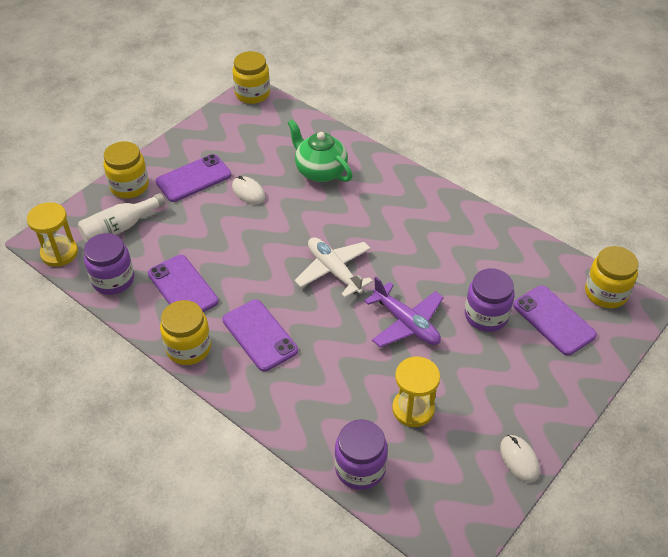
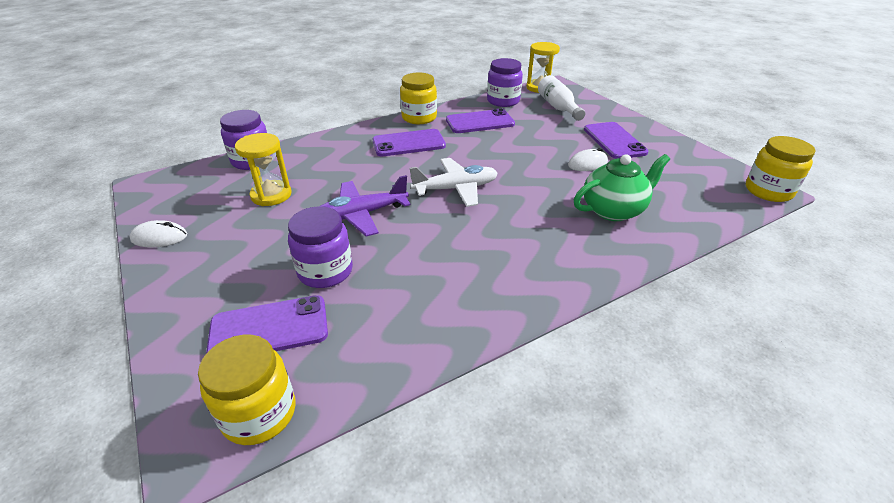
camera: 110 degrees right, 10 degrees down
yellow jar [103,141,149,198] -> none

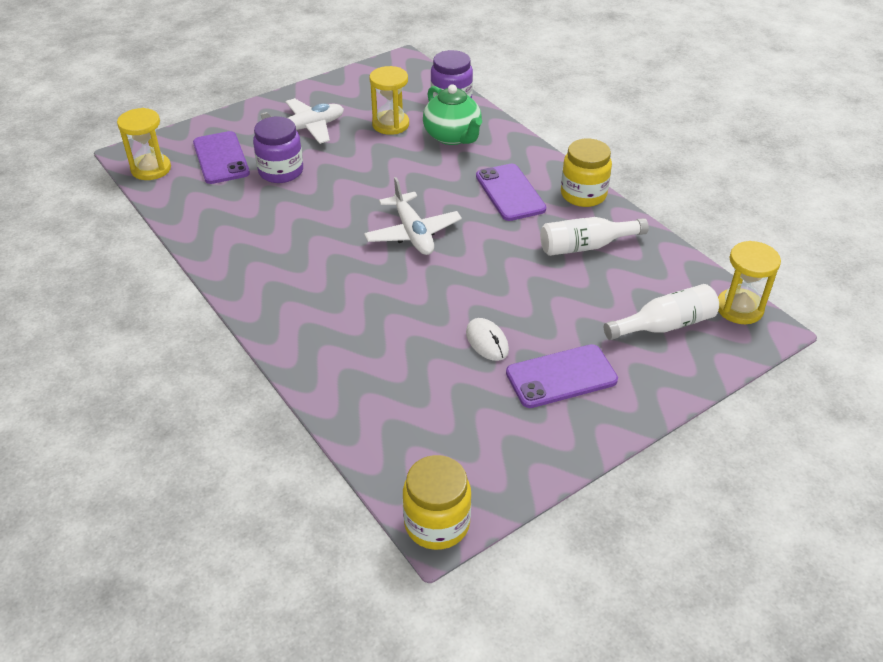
camera: 85 degrees right, 5 degrees up
white mouse [129,220,187,247] -> none
yellow jar [198,335,296,445] -> yellow hourglass [117,108,171,180]
purple plane [321,175,411,236] -> none
purple phone [446,108,515,133] -> white bottle [540,217,649,256]
purple jar [487,58,523,107] -> none
green teapot [574,154,670,221] -> green teapot moved to [423,84,482,145]
none -> white plane [261,98,344,144]

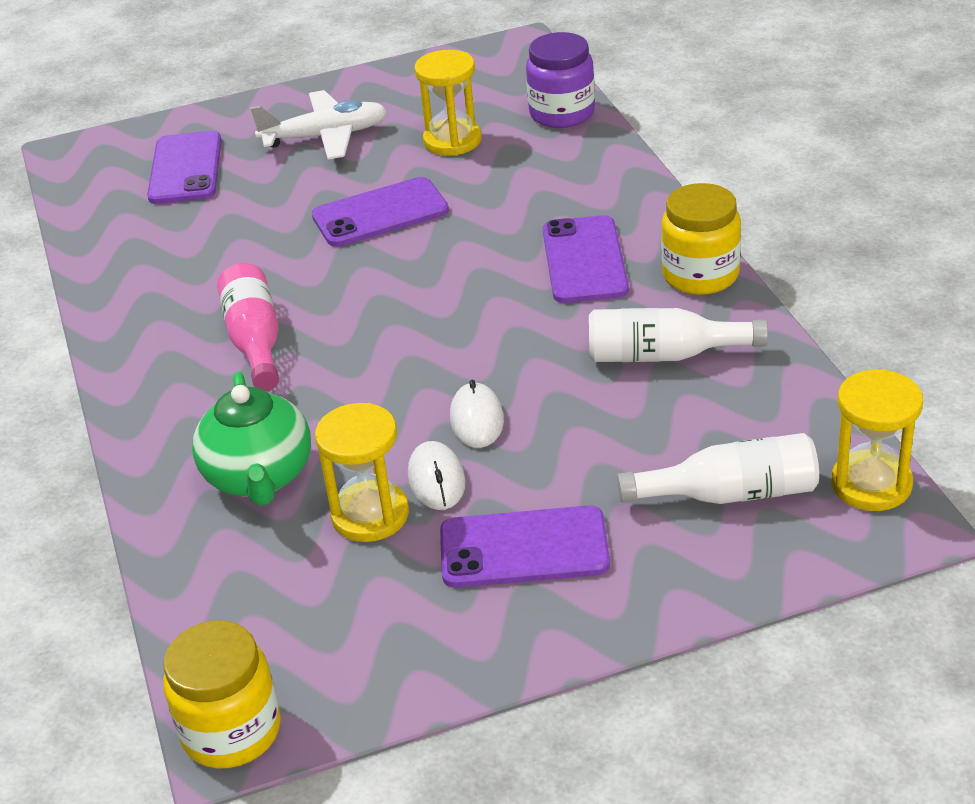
camera: 20 degrees right, 5 degrees down
yellow hourglass [117,108,171,180] -> yellow hourglass moved to [315,403,409,542]
purple jar [253,117,303,183] -> none
white plane [364,177,462,255] -> none
green teapot [423,84,482,145] -> green teapot moved to [192,372,311,506]
none -> pink bottle [217,263,279,391]
none -> purple phone [312,177,449,247]
none -> white mouse [450,380,504,448]

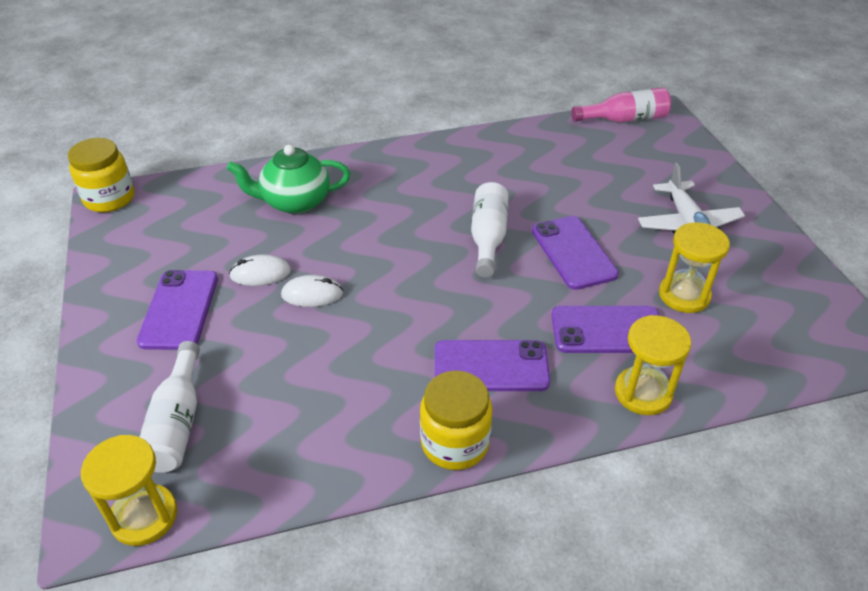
camera: 90 degrees right, 5 degrees up
purple phone [147,131,222,204] -> purple phone moved to [551,306,659,353]
pink bottle [217,263,279,391] -> pink bottle moved to [571,87,671,123]
yellow hourglass [315,403,409,542] -> yellow hourglass moved to [615,315,691,415]
purple jar [526,32,595,128] -> none
white bottle [589,308,768,362] -> white bottle moved to [471,182,509,278]

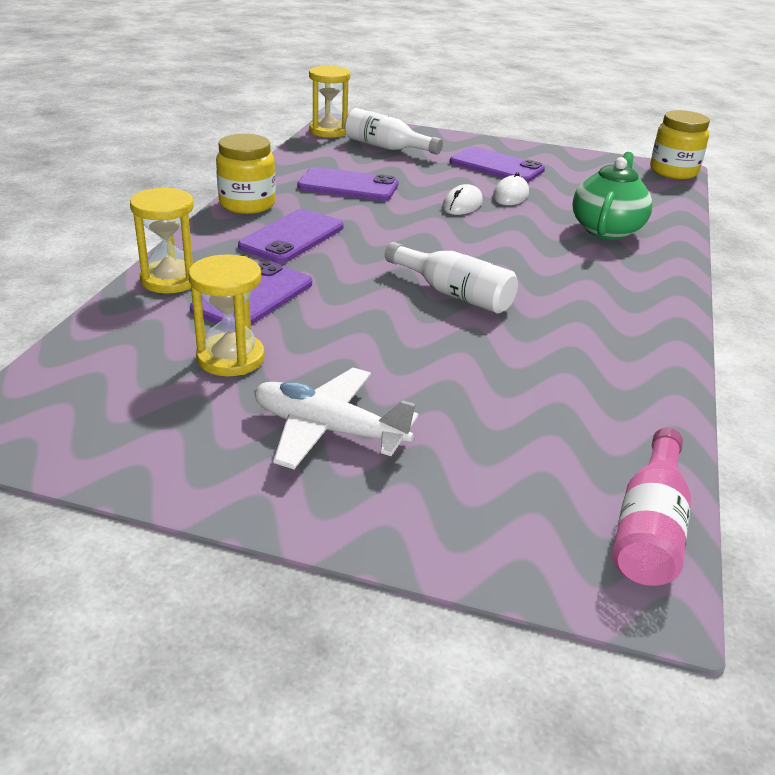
camera: 120 degrees right, 10 degrees down
purple phone [532,216,619,290] -> purple phone moved to [297,167,399,201]

